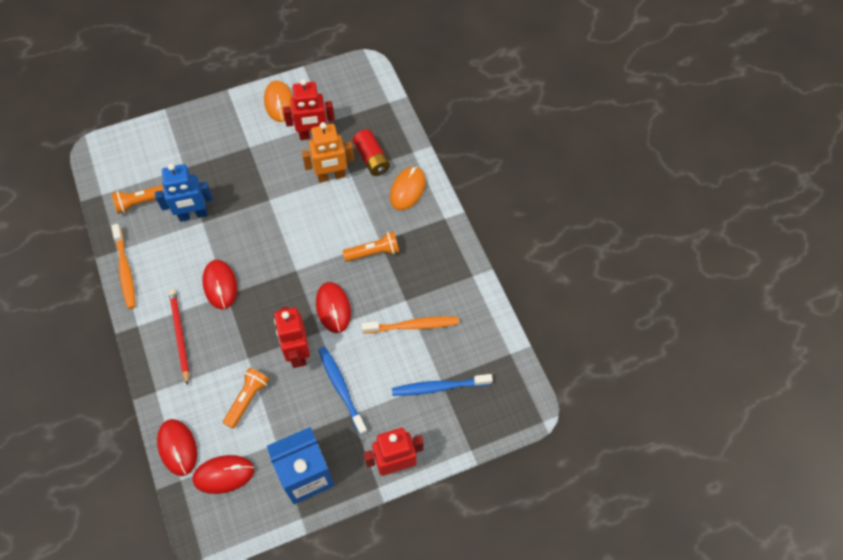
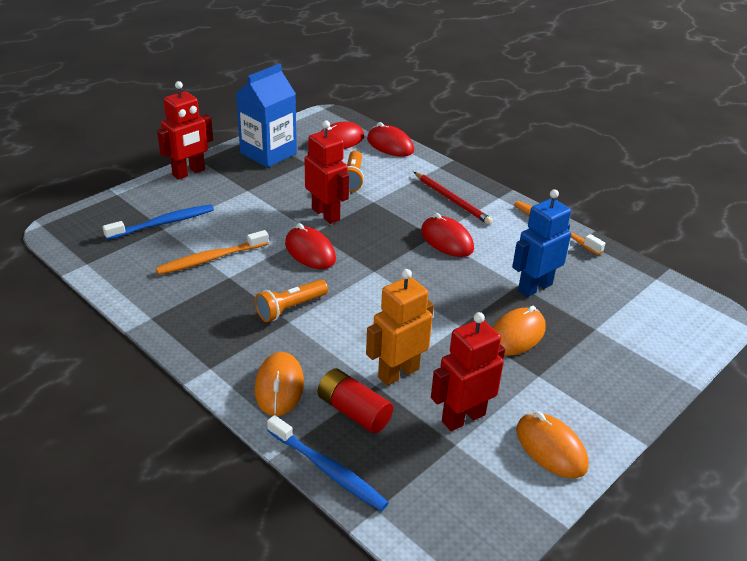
camera: 155 degrees right, 25 degrees down
orange flashlight [111,185,164,214] -> none
blue toothbrush [318,347,368,435] -> blue toothbrush moved to [267,415,389,511]
none -> orange mouse [492,306,546,356]

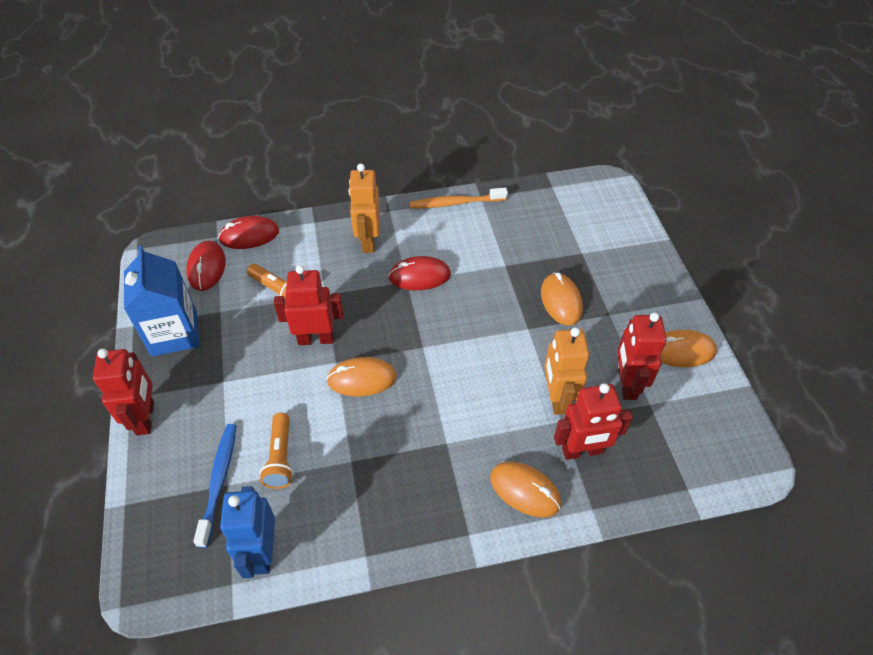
camera: 55 degrees left, 15 degrees up
orange toothbrush [156,230,269,275] -> none
orange flashlight [255,279,328,322] -> orange flashlight moved to [259,413,294,489]
blue toothbrush [267,415,389,511] -> none
red mouse [285,223,336,269] -> orange mouse [326,357,397,396]
red battery [317,368,393,433] -> red robot [554,383,633,460]
red pencil [414,172,493,225] -> orange robot [348,164,380,253]
blue robot [512,189,571,297] -> blue robot moved to [220,486,275,578]

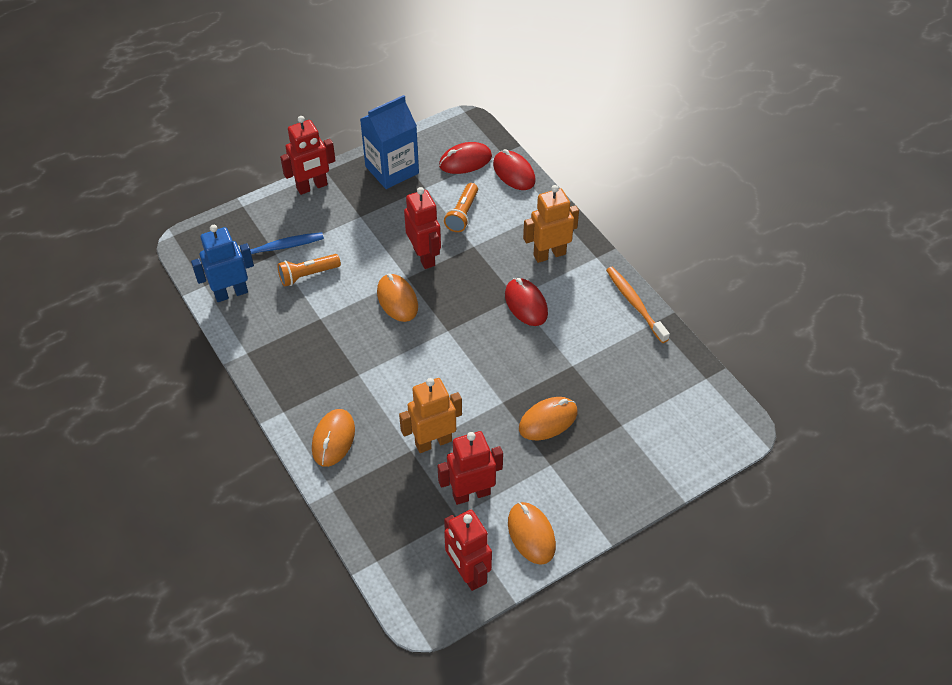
camera: 70 degrees right, 0 degrees up
red robot [554,383,633,460] -> red robot moved to [444,510,492,591]

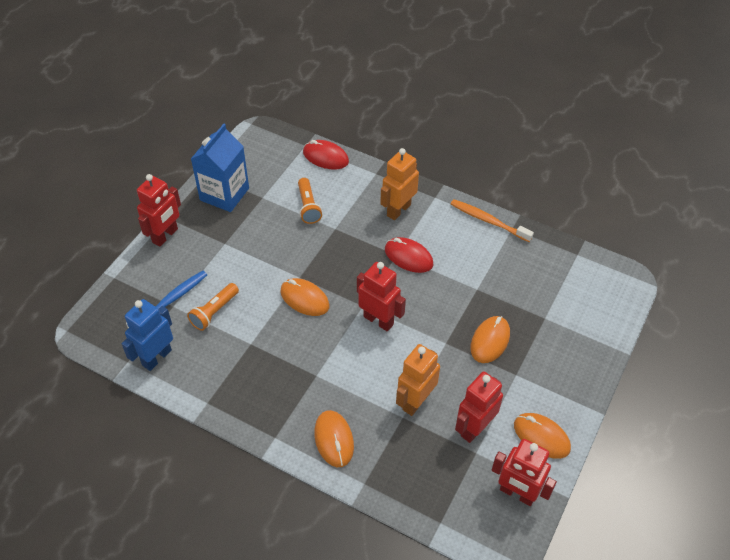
camera: 30 degrees left, 0 degrees up
red robot [404,187,441,269] -> red robot moved to [357,262,406,332]
red mouse [439,142,492,174] -> none

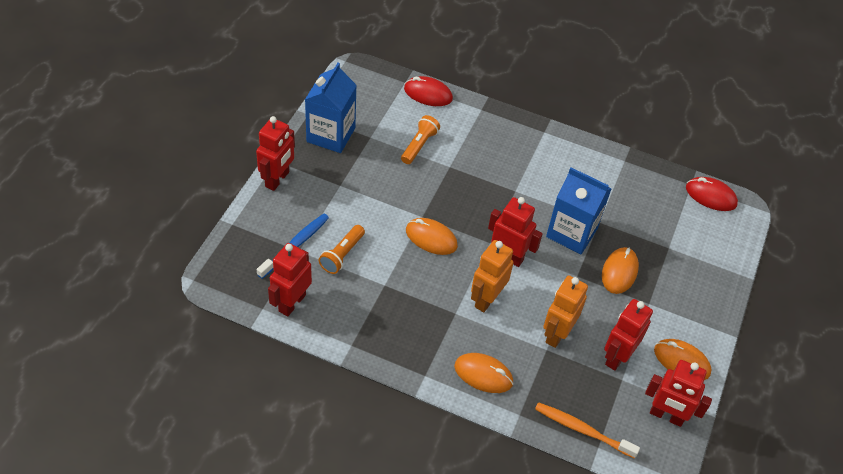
camera: 10 degrees left, 0 degrees up
blue robot [122,299,173,371] -> red robot [268,243,312,317]
orange flashlight [298,178,322,224] -> orange flashlight turned 135 degrees counterclockwise [401,115,440,164]
orange mouse [314,410,354,467] -> orange mouse turned 45 degrees counterclockwise [454,353,513,393]
orange robot [380,148,419,220] -> orange robot moved to [471,240,514,312]
red mouse [385,237,433,273] -> red mouse moved to [686,177,738,211]
orange toothbrush [451,199,534,242] -> orange toothbrush moved to [535,402,640,459]
none -> blue carton [546,167,612,254]

